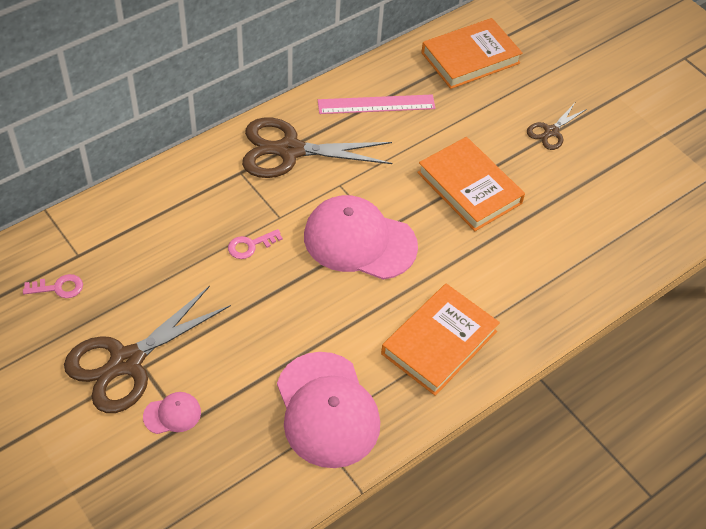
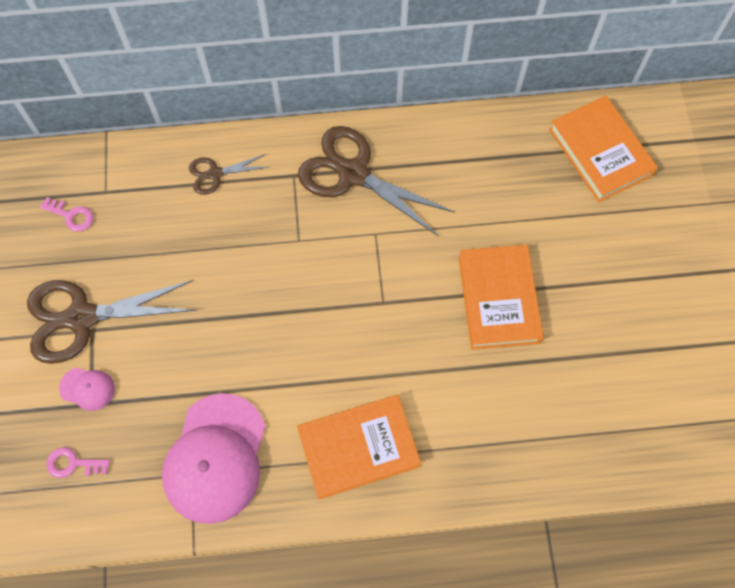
camera: 35 degrees right, 15 degrees up
pink key [228,229,283,259] -> pink key moved to [46,447,110,478]
pink cap [304,195,418,280] -> none
pink ruler [318,95,436,114] -> none
orange book [421,18,523,89] -> orange book turned 60 degrees clockwise [549,96,658,202]
brown scissors [527,103,587,150] -> brown scissors moved to [189,154,269,195]

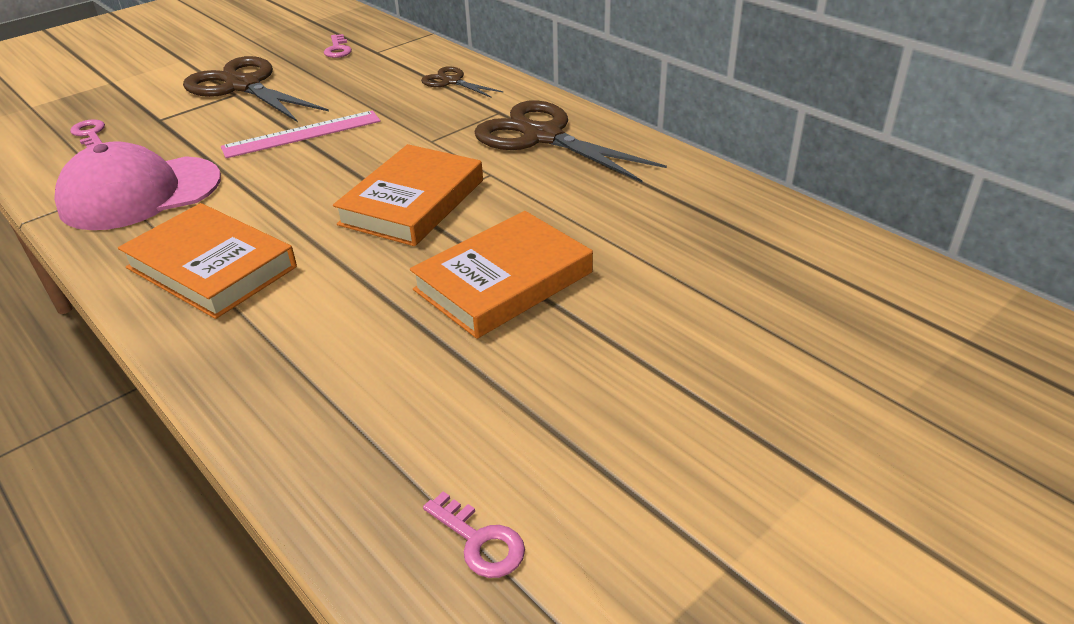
camera: 55 degrees right, 30 degrees down
pink cap [59,368,115,411] -> none
brown scissors [298,126,455,237] -> brown scissors turned 45 degrees counterclockwise [474,100,667,183]
orange book [549,96,658,202] -> orange book moved to [333,144,483,246]
none -> pink ruler [221,111,381,158]
none -> pink key [423,492,525,578]

